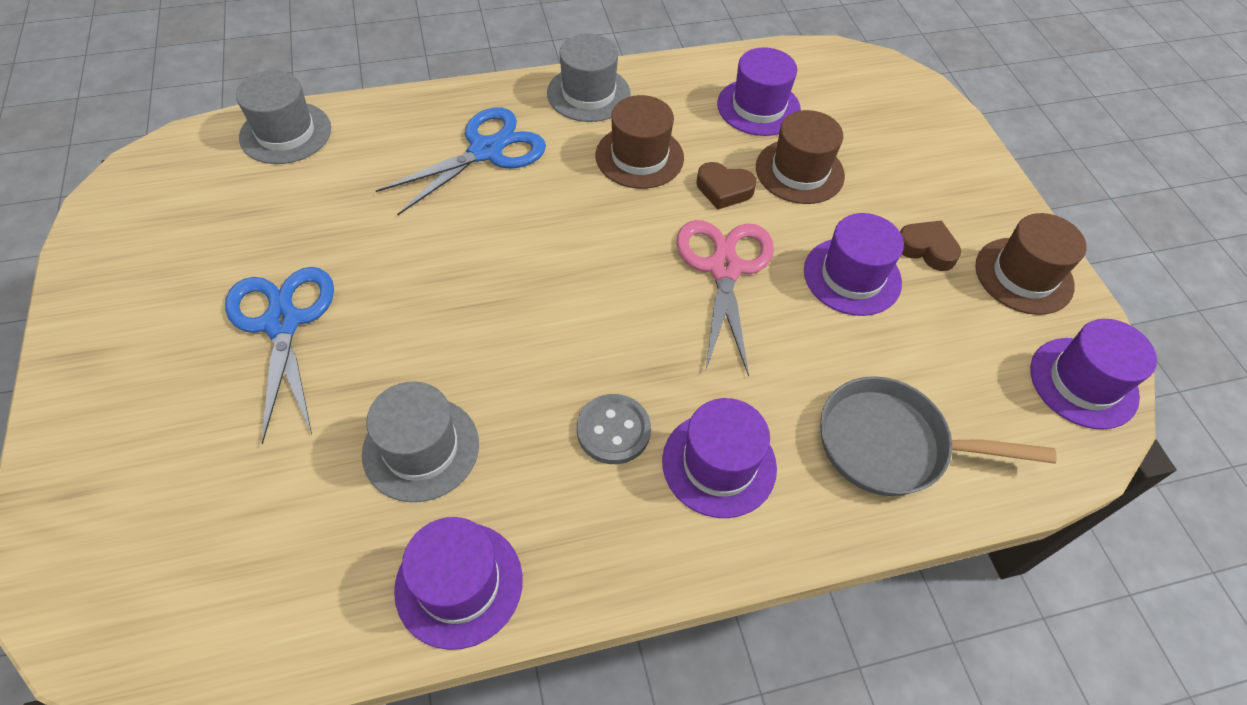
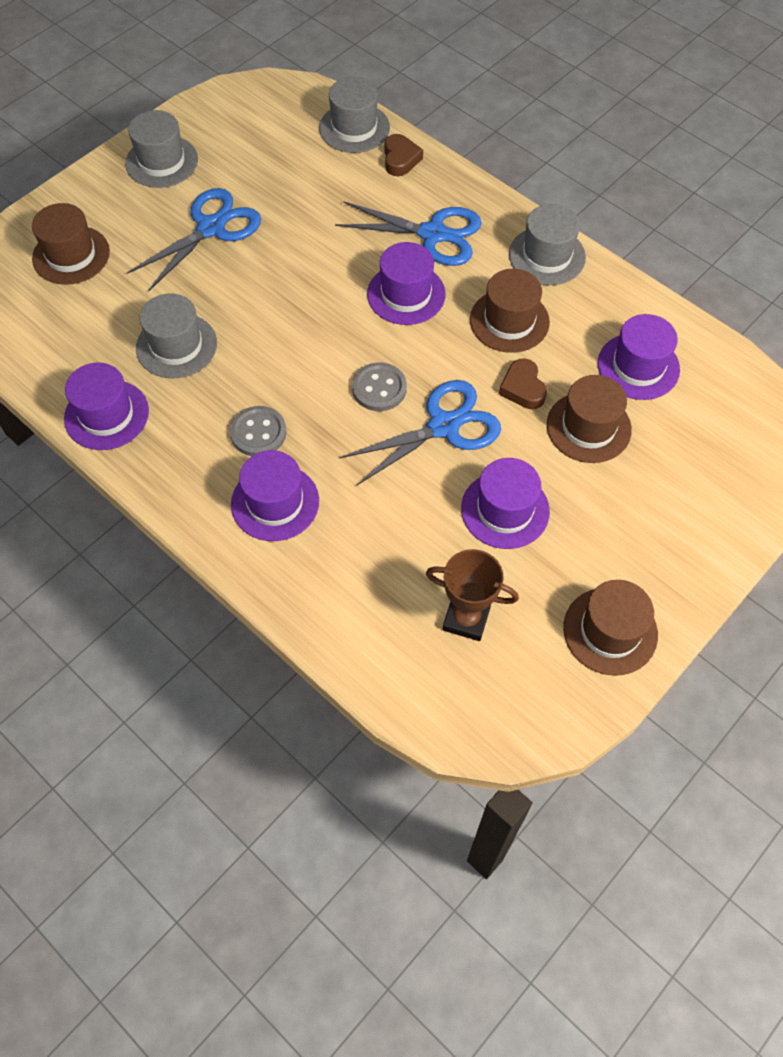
camera: 60 degrees right, 5 degrees up
pink scissors [677,220,774,377] -> blue scissors [340,380,501,485]
grey pan [820,376,1057,496] -> none
brown heart [900,221,962,271] -> brown heart moved to [384,134,423,176]
purple hat [1030,319,1157,429] -> purple hat moved to [367,242,446,325]
none -> brown hat [32,203,110,285]
none -> grey hat [125,110,198,188]
none -> grey button [352,362,407,411]
none -> brown trophy [426,549,519,641]

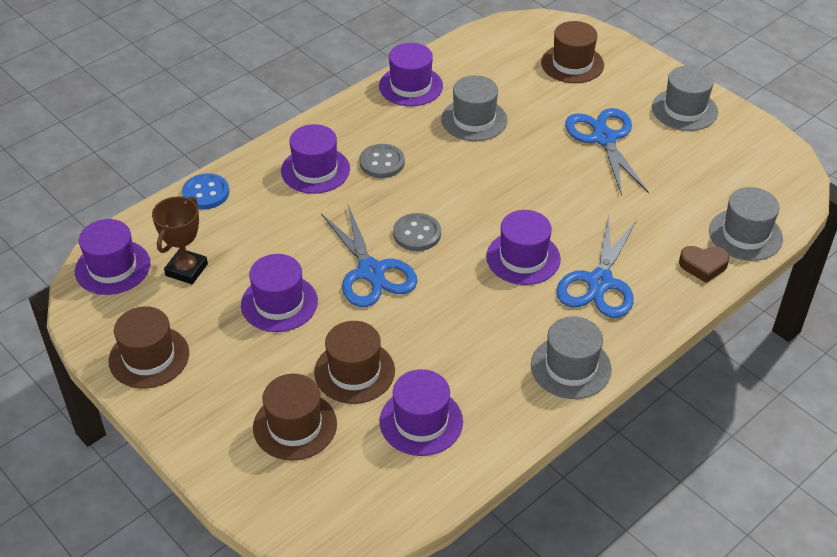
camera: 95 degrees right, 15 degrees down
blue scissors [127,188,261,292] -> blue scissors turned 150 degrees counterclockwise [565,108,649,196]
brown hat [470,269,550,353] -> brown hat moved to [253,374,337,461]
brown heart [499,358,547,409] -> none
none -> purple hat [75,219,150,295]
none -> blue button [182,173,229,210]

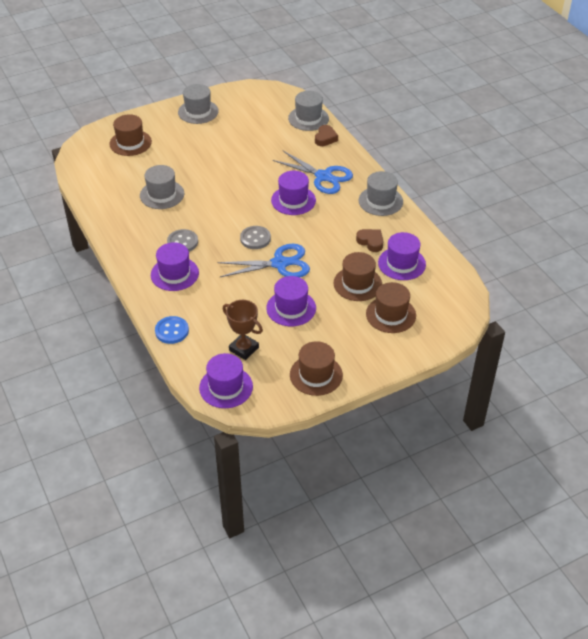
camera: 75 degrees left, 0 degrees up
purple hat [379,43,443,106] -> none
blue scissors [565,108,649,196] -> none
none -> brown heart [356,229,383,252]

